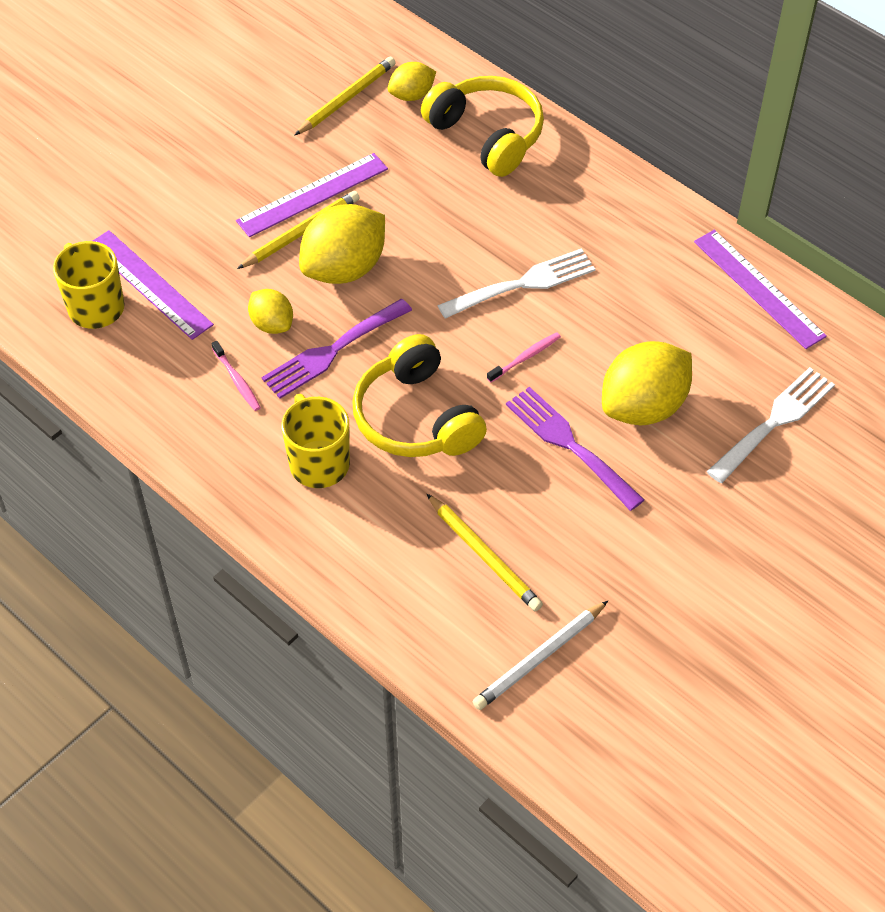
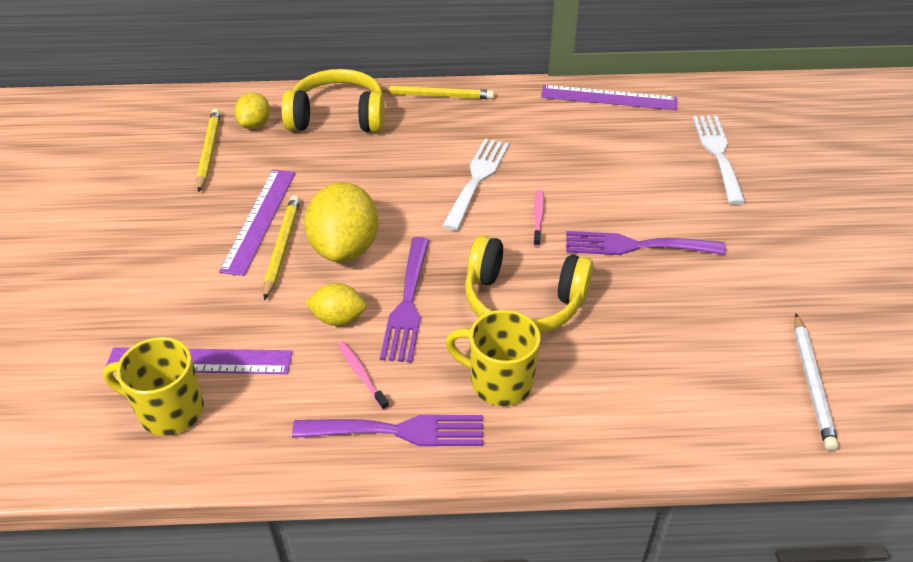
camera: 45 degrees left, 10 degrees down
pink toothbrush [211,341,261,411] -> pink toothbrush turned 135 degrees counterclockwise [338,341,389,410]
yellow pencil [426,493,543,611] -> yellow pencil moved to [381,86,494,99]
yellow lemon [602,341,692,425] -> none
none -> purple fork [292,415,483,446]

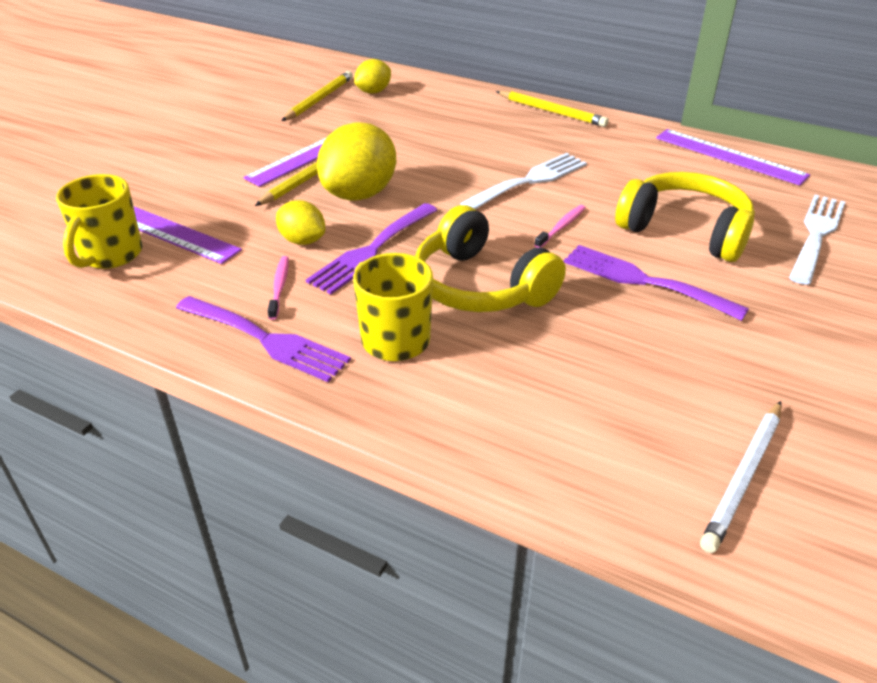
camera: 30 degrees right, 5 degrees down
yellow mug [103,337,204,436] -> yellow mug turned 120 degrees counterclockwise [56,174,142,269]
yellow headphones [281,69,385,132] -> yellow headphones moved to [615,172,755,262]

